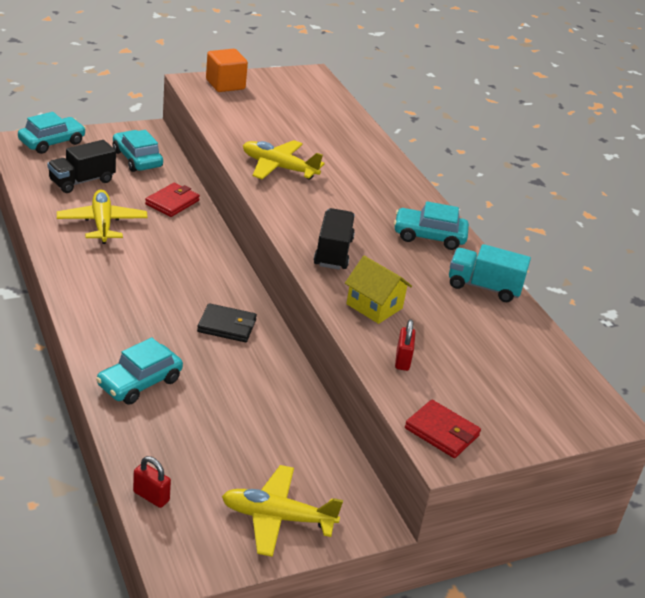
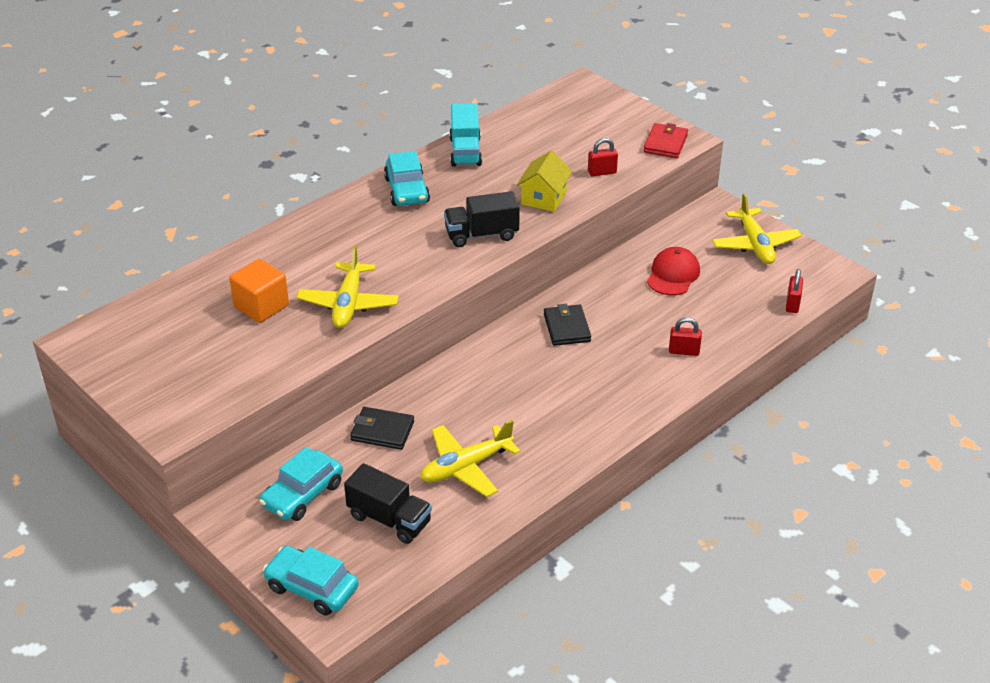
camera: 105 degrees left, 5 degrees up
turquoise car [96,337,183,405] -> red padlock [669,317,702,356]
red wallet [145,183,200,217] -> black wallet [350,407,414,450]
orange cube [206,49,248,92] -> orange cube moved to [229,259,289,323]
none -> red cap [647,247,700,295]

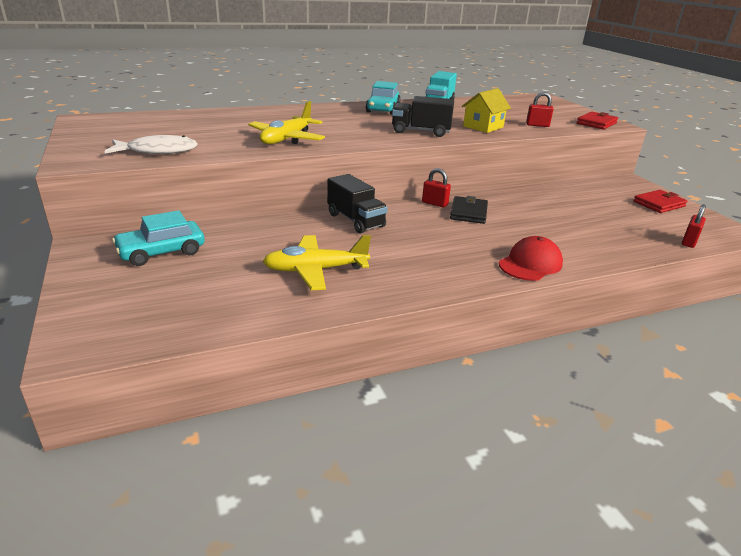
camera: 20 degrees right, 10 degrees down
orange cube [229,259,289,323] -> none
turquoise car [263,546,359,615] -> none
black truck [344,463,432,544] -> black truck moved to [327,174,388,234]
black wallet [350,407,414,450] -> none
red cap [647,247,700,295] -> red cap moved to [499,236,563,281]
red padlock [669,317,702,356] -> red padlock moved to [422,168,451,208]
yellow plane [712,193,802,264] -> red wallet [633,190,687,213]
none -> white fish [104,135,198,154]

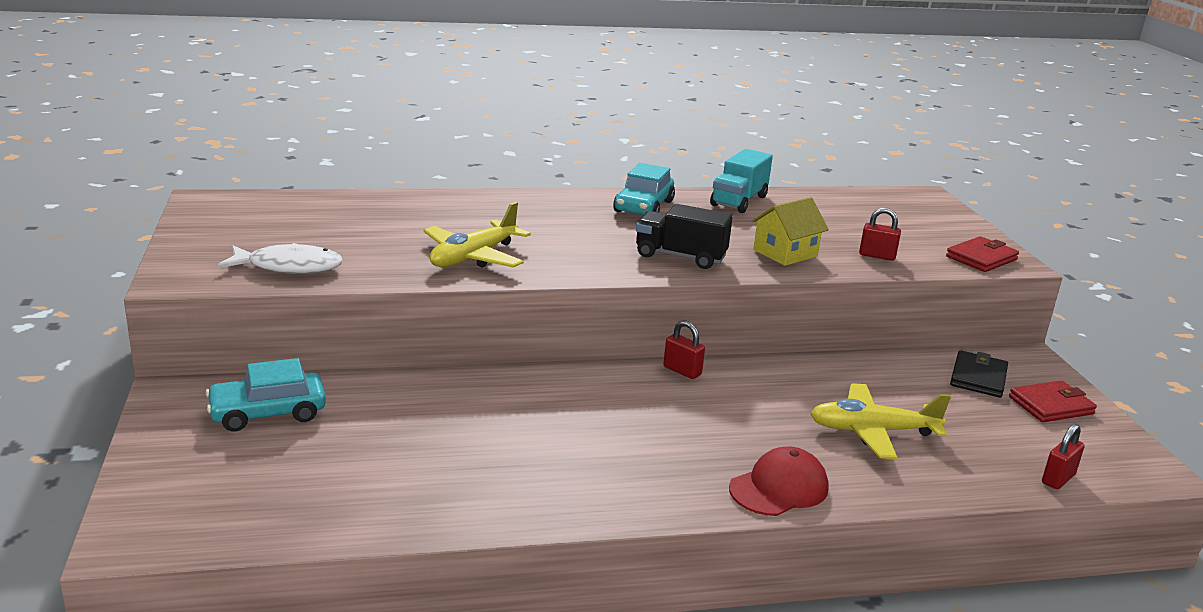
camera: 10 degrees right, 5 degrees down
yellow plane [263,235,371,290] -> yellow plane moved to [810,383,951,459]
black truck [327,174,388,234] -> none
black wallet [450,196,488,224] -> black wallet moved to [950,350,1008,398]

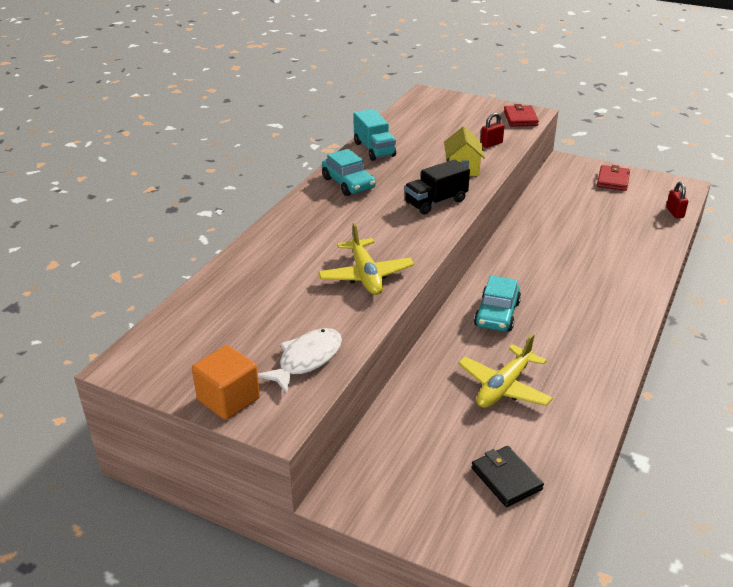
camera: 50 degrees left, 10 degrees up
turquoise car [205,358,326,431] -> turquoise car moved to [474,275,521,331]
red padlock [663,320,705,379] -> none
red cap [729,446,829,516] -> none
yellow plane [810,383,951,459] -> yellow plane moved to [458,334,553,408]
black wallet [950,350,1008,398] -> black wallet moved to [471,446,544,507]
none -> orange cube [192,345,260,420]

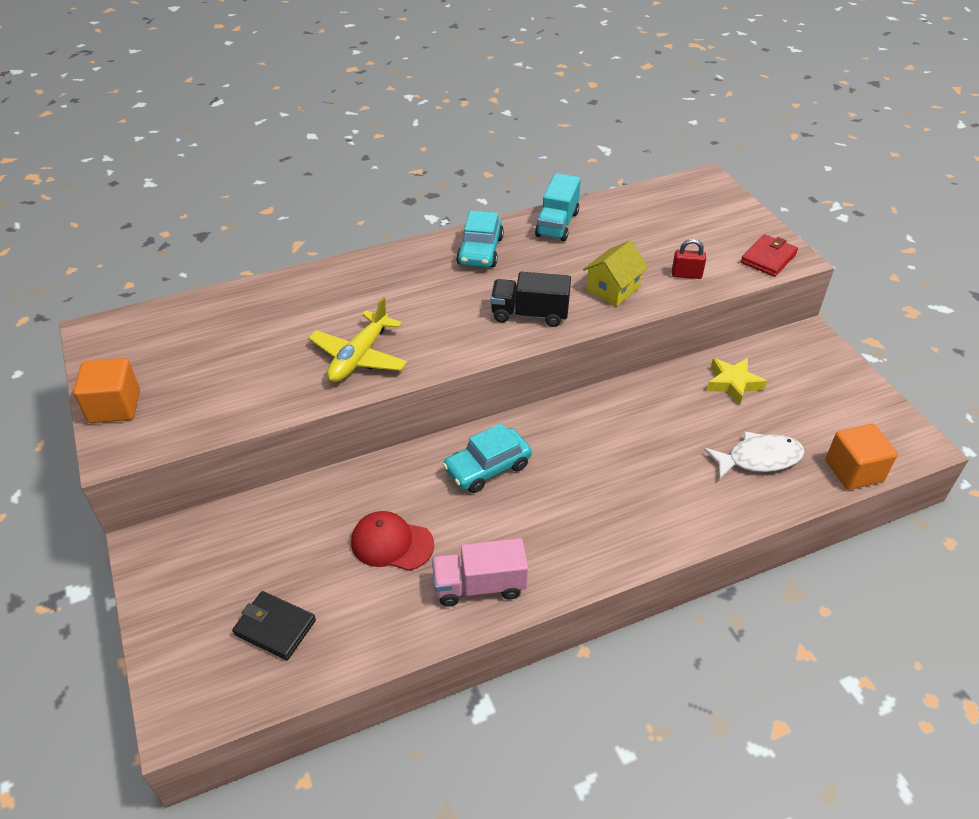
camera: 40 degrees right, 10 degrees up
white fish [258,328,342,394] -> white fish moved to [704,432,805,480]
yellow plane [458,334,553,408] -> red cap [351,511,434,571]
black wallet [471,446,544,507] -> black wallet turned 75 degrees counterclockwise [232,591,316,660]
red wallet [597,165,630,191] -> none
red padlock [666,182,688,218] -> orange cube [826,424,898,490]
none -> pink truck [432,538,528,607]
none -> yellow star [706,358,767,405]

